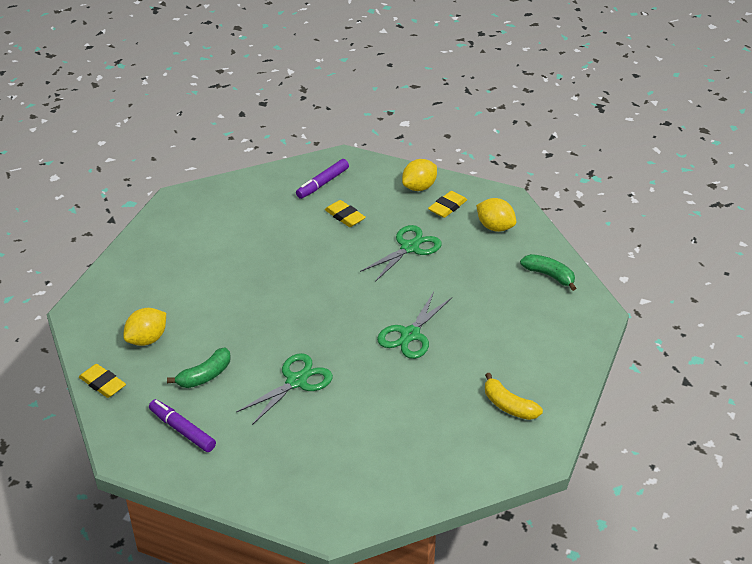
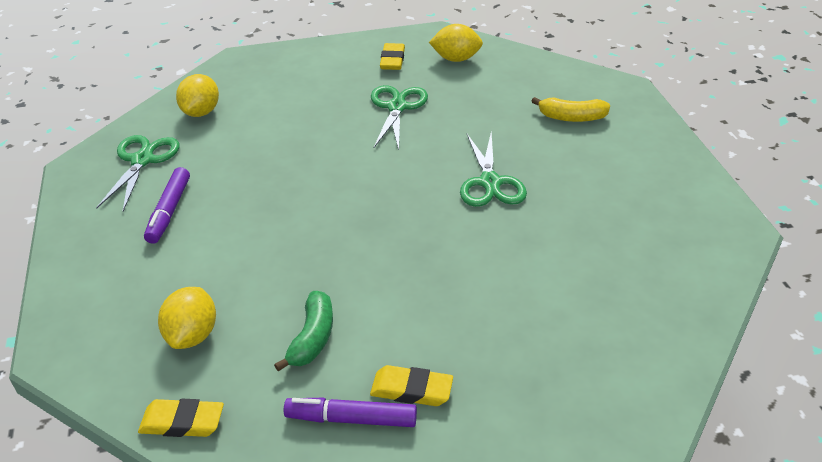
camera: 35 degrees left, 0 degrees up
green scissors [236,353,333,425] -> green scissors moved to [96,135,180,211]
purple marker [296,159,349,199] -> purple marker moved to [144,167,190,244]
yellow eraser [325,200,366,227] -> yellow eraser moved to [370,365,453,406]
yellow lemon [402,159,437,191] -> yellow lemon moved to [176,74,219,117]
yellow banana [485,373,543,420] -> yellow banana moved to [532,97,610,122]
green banana [520,254,576,291] -> none

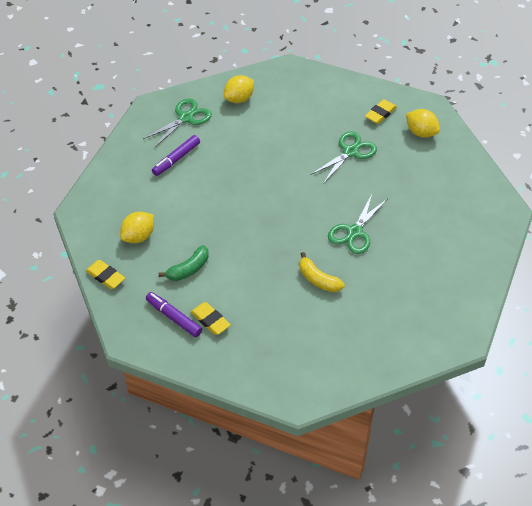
camera: 35 degrees right, 10 degrees up
yellow banana [532,97,610,122] -> yellow banana moved to [300,252,345,292]

